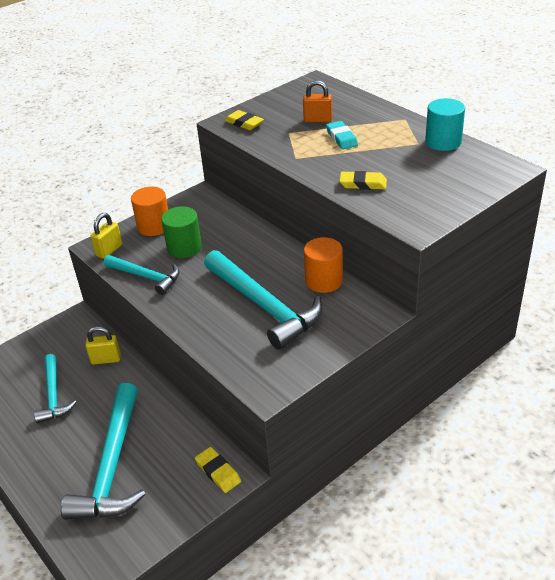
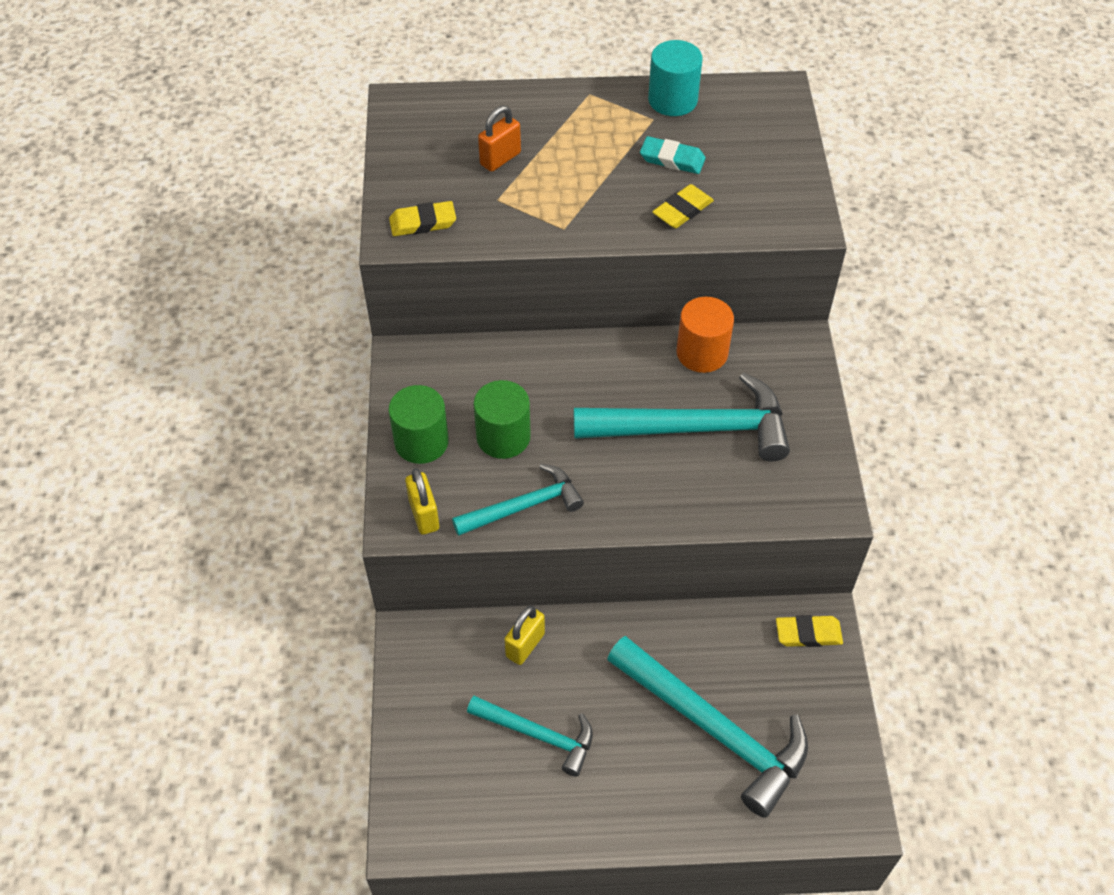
camera: 55 degrees left, 15 degrees up
orange cylinder [131,186,168,236] -> green cylinder [389,385,449,464]
turquoise eraser [326,121,358,149] -> turquoise eraser moved to [640,136,706,174]

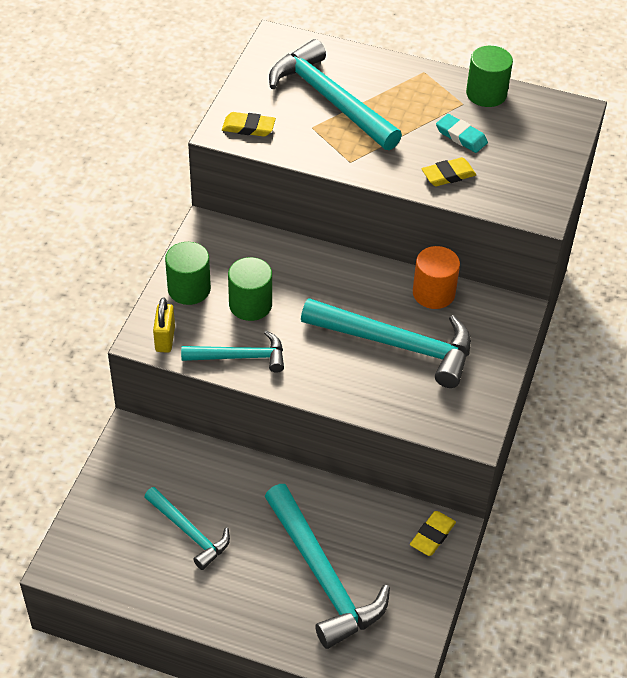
camera: 20 degrees right, 5 degrees down
orange padlock [478,105,521,172] -> turquoise hammer [269,39,402,150]
yellow padlock [505,606,545,665] -> none
turquoise cylinder [648,40,702,116] -> green cylinder [466,46,513,107]
yellow eraser [776,615,843,647] -> yellow eraser turned 75 degrees counterclockwise [410,511,456,556]

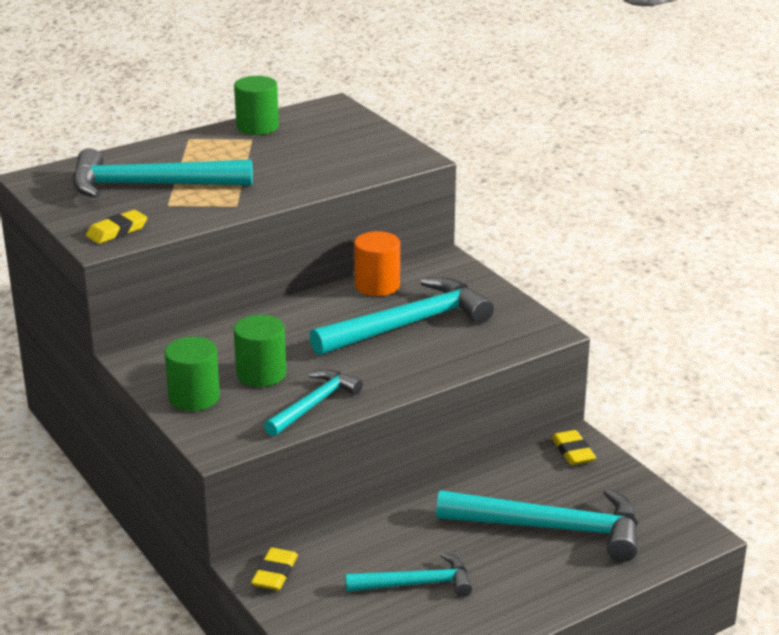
camera: 50 degrees left, 20 degrees down
yellow padlock [153,297,175,353] -> none
yellow eraser [421,157,476,186] -> yellow eraser moved to [251,548,298,590]
turquoise eraser [436,114,488,153] -> none

